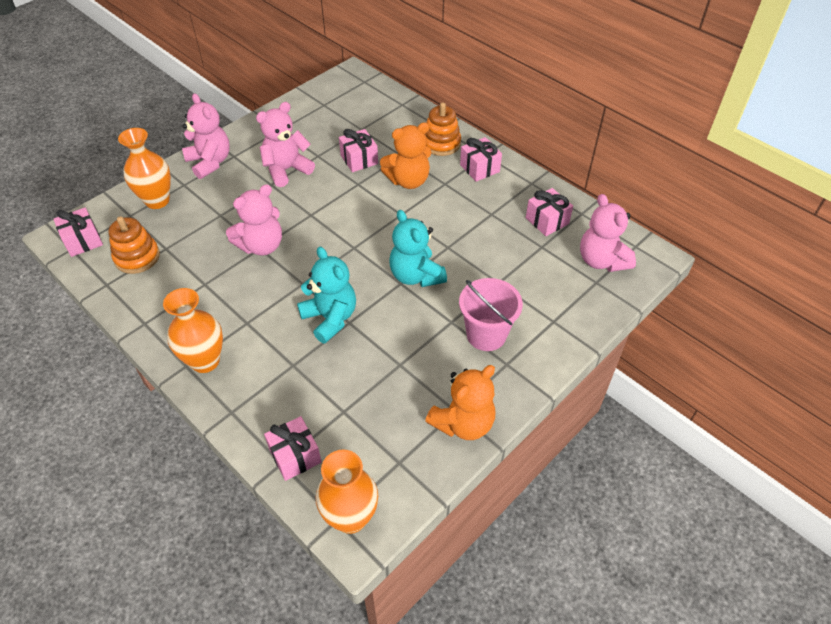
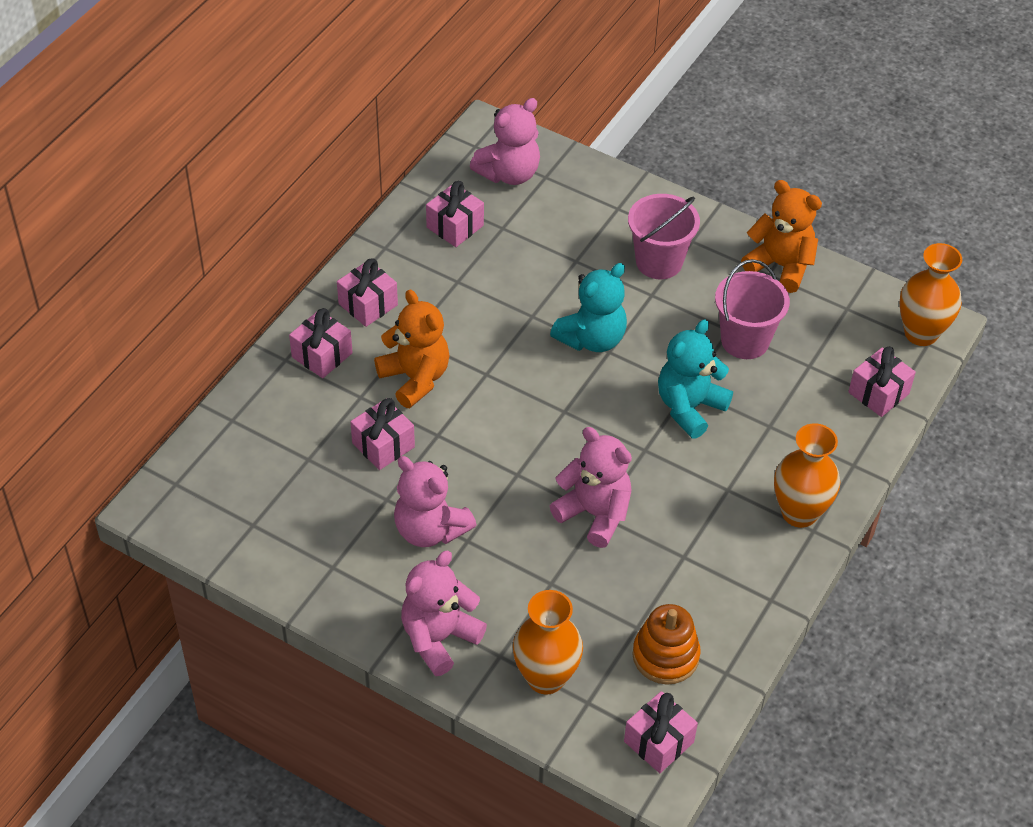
camera: 105 degrees left, 0 degrees up
orange stacking toy [425,102,461,156] -> pink gift [289,308,353,378]
none -> pink bucket [715,259,790,359]

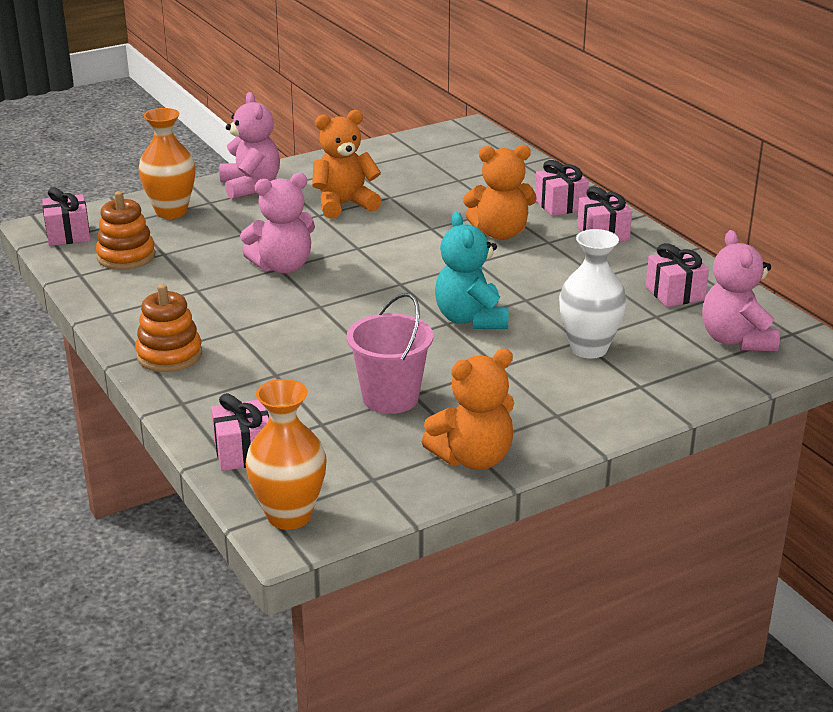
camera: 120 degrees right, 20 degrees down
pink gift [350,398,415,470] -> none
pink teddy bear [394,456,477,547] -> orange teddy bear [312,110,382,219]
pink bucket [628,194,700,279] -> none
turquoise teddy bear [658,319,733,439] -> none
orange vase [774,423,840,528] -> orange stacking toy [135,284,202,372]
none -> white vase [559,229,627,359]

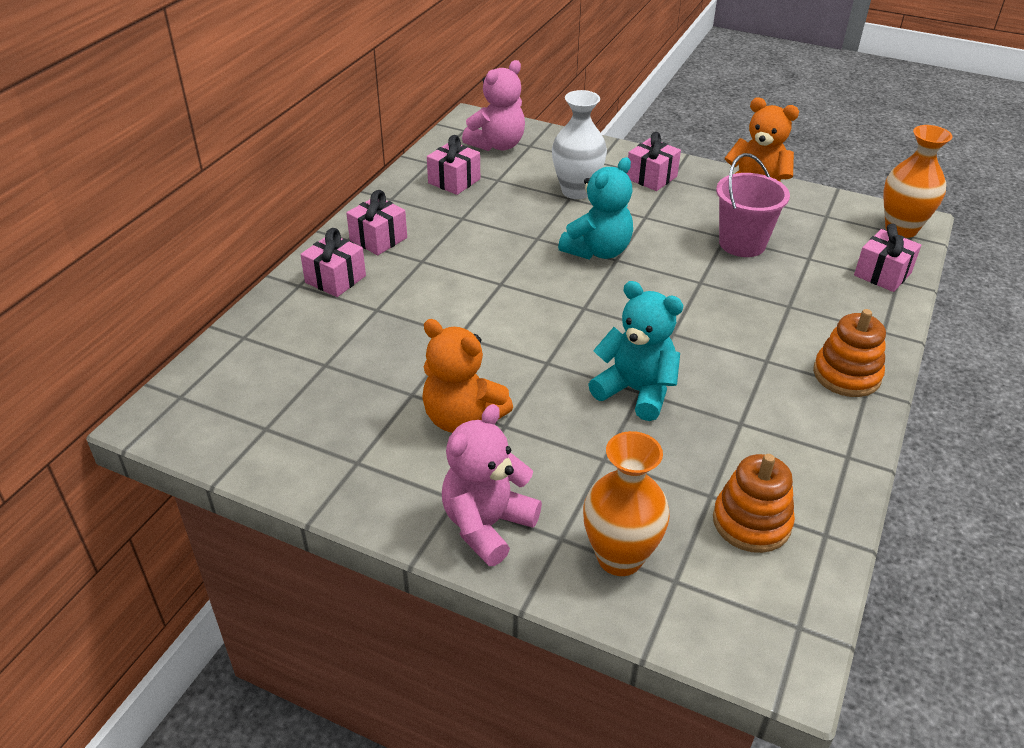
camera: 125 degrees left, 10 degrees up
pink gift [42,187,91,246] -> pink gift moved to [626,132,681,191]
pink teddy bear [240,173,315,274] -> turquoise teddy bear [588,281,683,421]
orange teddy bear [463,145,537,240] -> none

